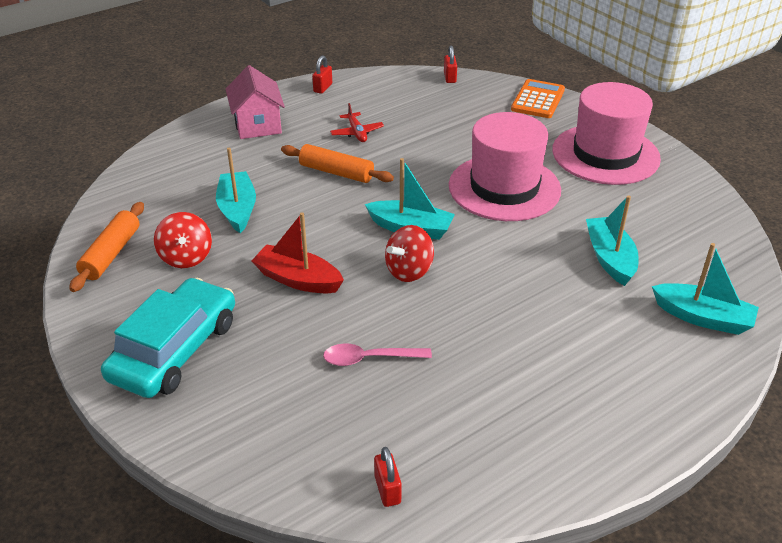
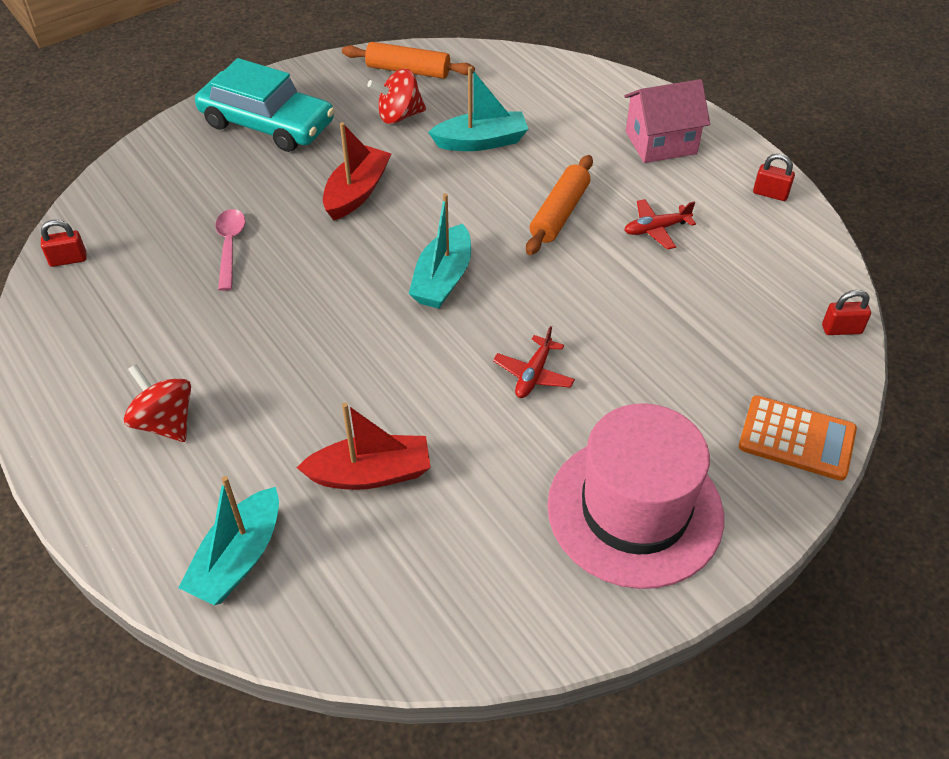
camera: 90 degrees right, 10 degrees up
red spinning top [385,225,434,282] -> red spinning top moved to [124,364,191,442]
pink hat [449,112,561,221] -> red plane [493,326,575,398]
turquoise boat [586,195,639,286] -> red boat [297,403,431,490]

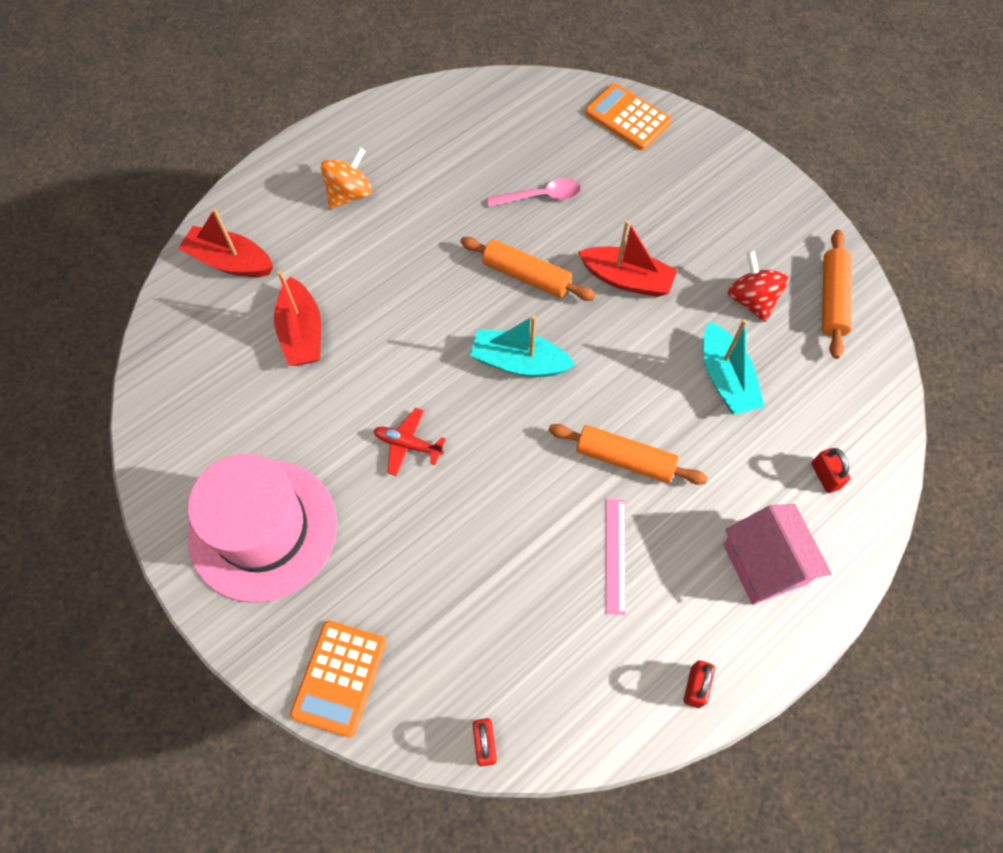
camera: 85 degrees right, 15 degrees up
red padlock [41,220,86,267] -> red padlock moved to [811,448,850,493]
red spinning top [124,364,191,442] -> orange spinning top [321,147,372,209]
turquoise boat [178,476,279,605] -> red boat [178,208,273,277]
turquoise car [195,58,335,152] -> none
red plane [624,199,696,250] -> pink ruler [606,499,625,615]
none -> orange rolling pin [460,237,595,301]
none -> orange calculator [585,83,672,150]

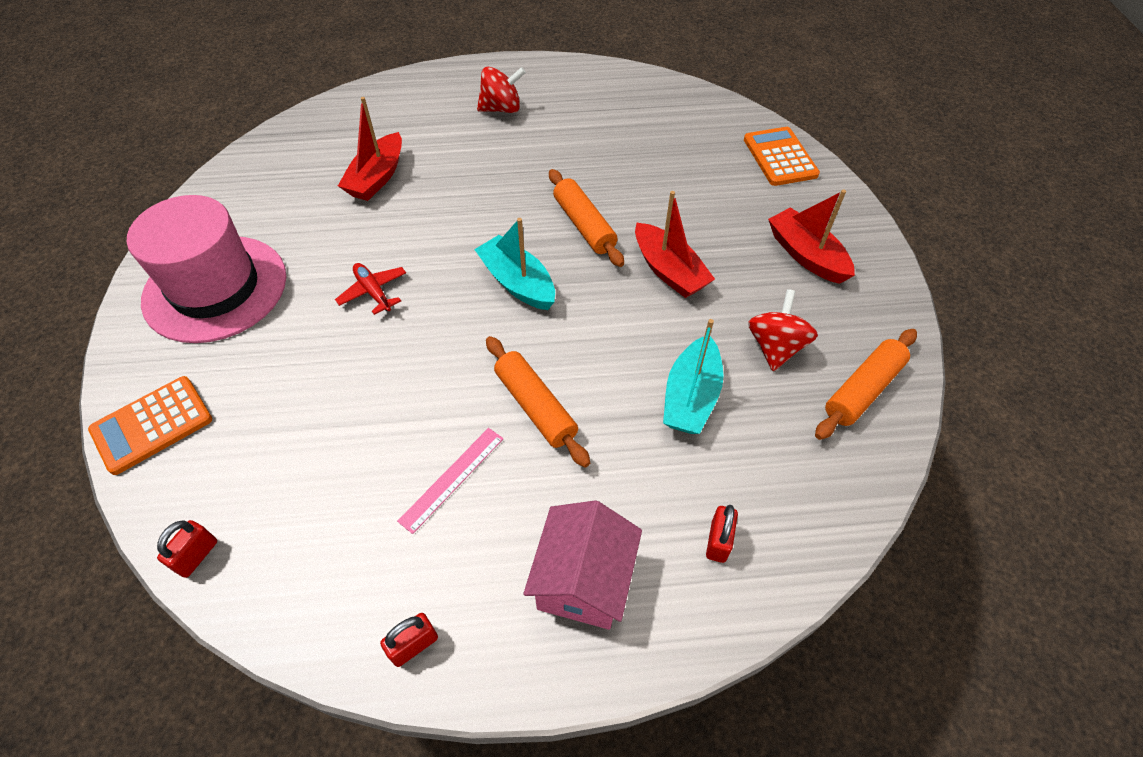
camera: 35 degrees right, 10 degrees down
red boat [178,208,273,277] -> red boat moved to [768,189,855,284]
orange spinning top [321,147,372,209] -> red spinning top [477,67,526,113]
pink spoon [487,178,581,207] -> none

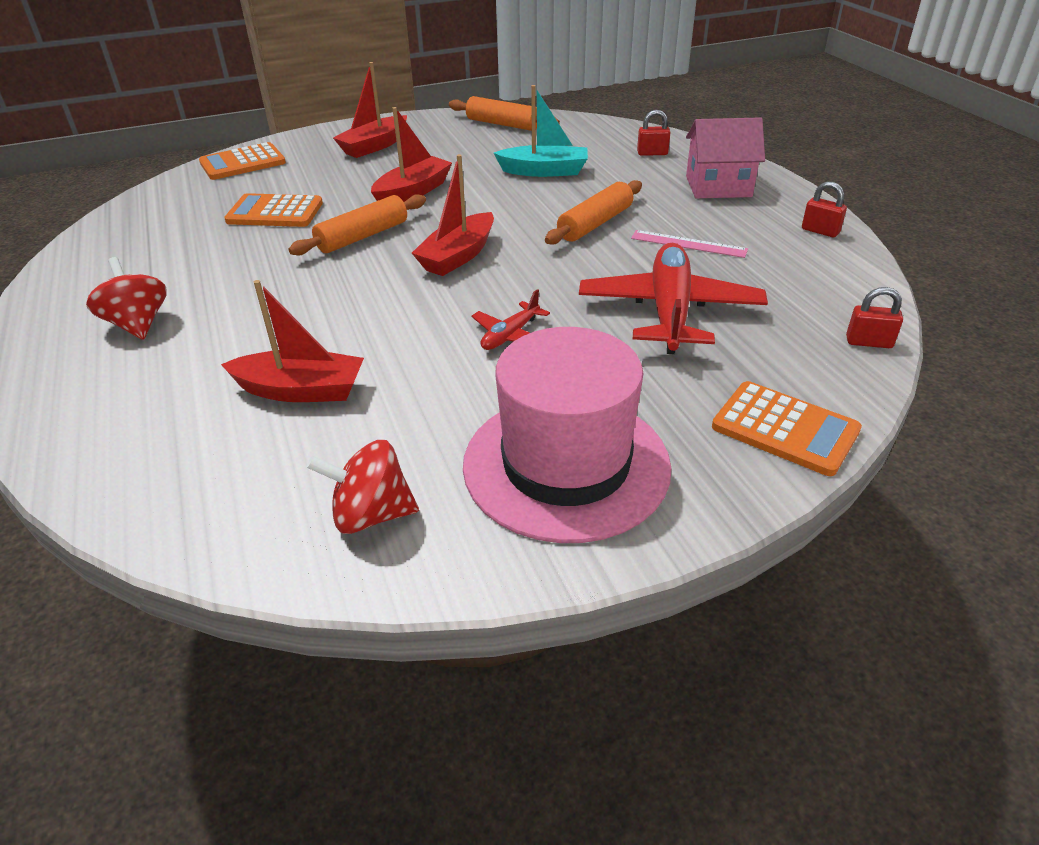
camera: 105 degrees left, 15 degrees down
turquoise boat [474,218,555,310] -> red boat [412,154,494,276]
red spinning top [748,289,818,371] -> red spinning top moved to [306,440,419,534]
none -> orange calculator [224,193,323,227]
none -> red plane [579,243,768,354]

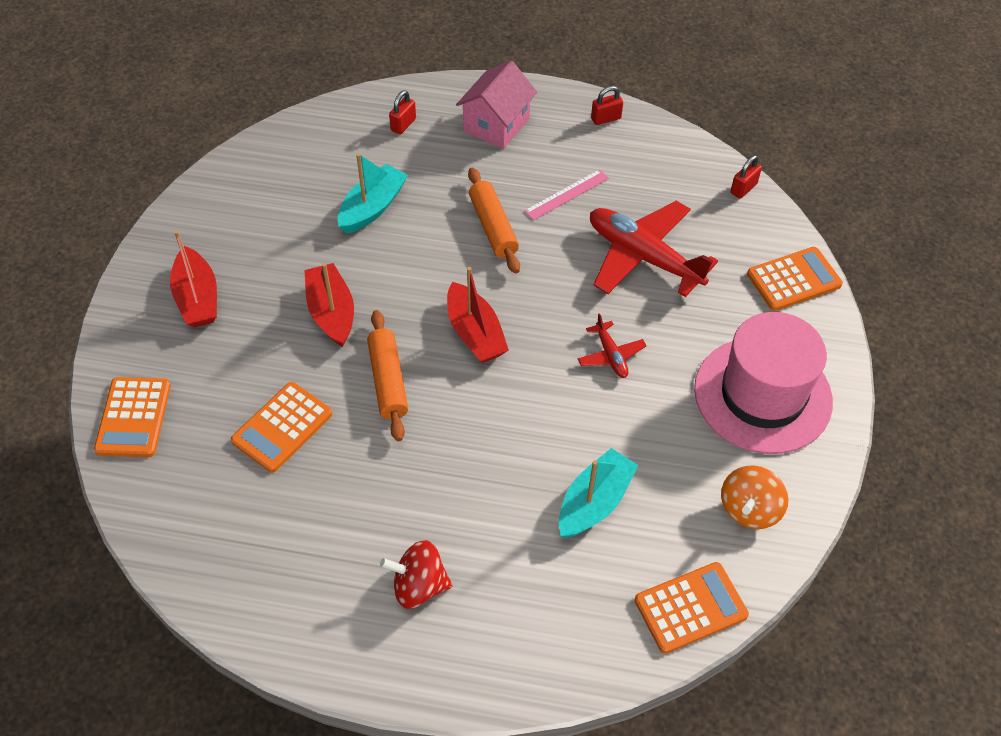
camera: 60 degrees left, 15 degrees up
red boat [221,280,364,402] -> turquoise boat [559,448,639,538]
red spinning top [306,440,419,534] -> orange spinning top [721,465,788,529]
orange rolling pin [449,96,560,131] -> none
none -> orange calculator [634,562,749,654]

